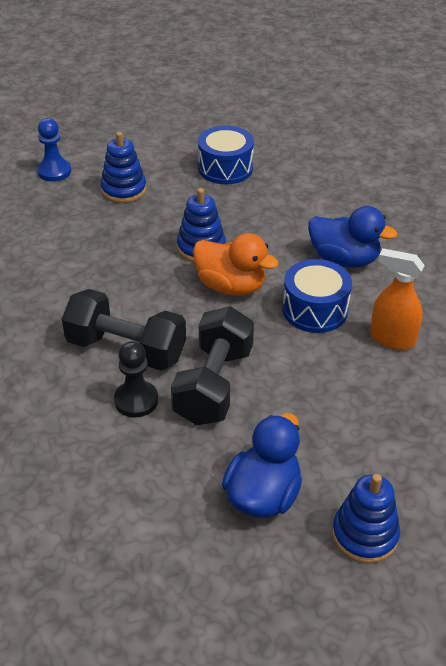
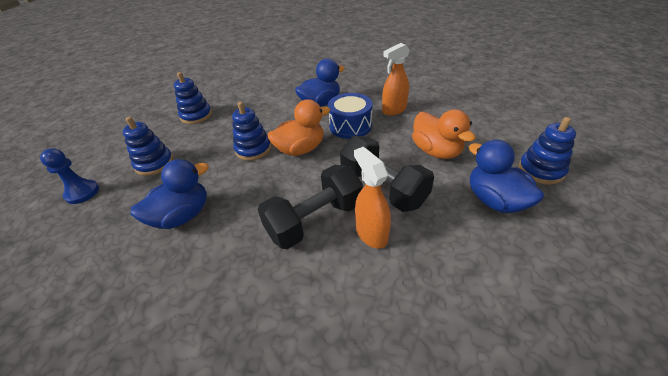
camera: 55 degrees left, 0 degrees up
black pawn [114,341,158,417] -> orange spray bottle [354,147,391,249]
blue drum [198,126,254,184] -> blue stacking toy [174,72,212,124]
none -> blue duck [130,159,209,229]
none -> orange duck [412,109,476,159]

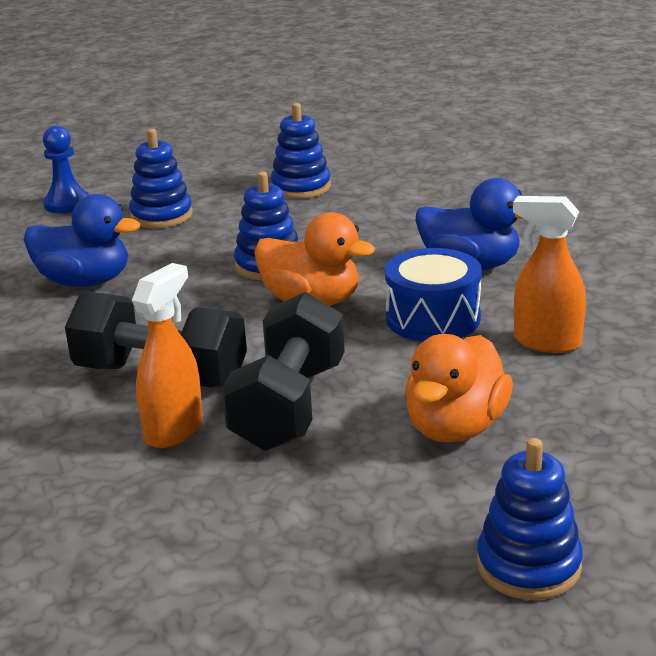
camera: 55 degrees right, 15 degrees down
blue duck [469,140,544,213] -> none

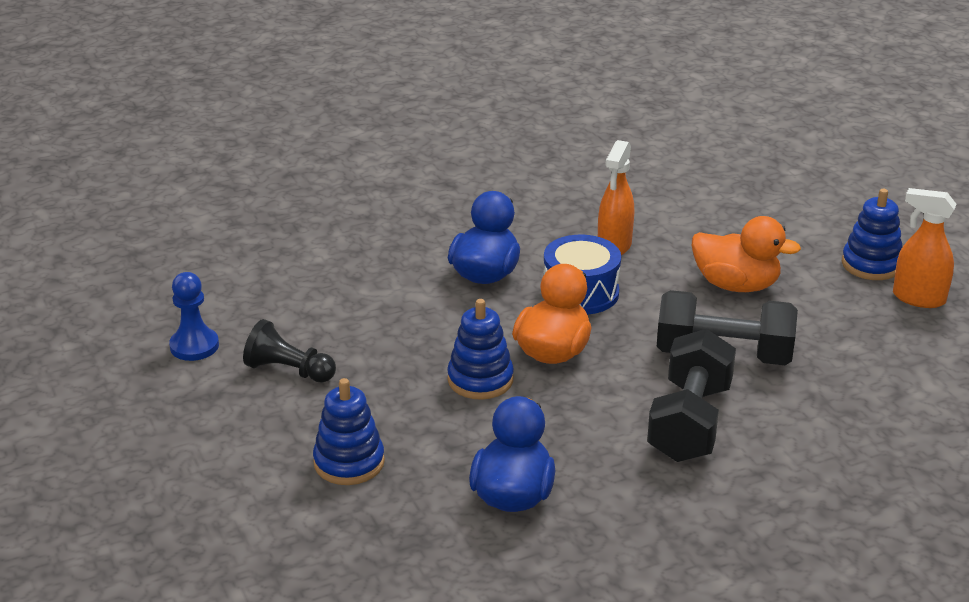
camera: 95 degrees left, 5 degrees up
blue pawn [43,126,89,213] -> blue pawn moved to [169,272,219,361]
orange spray bottle [132,263,203,448] -> orange spray bottle moved to [893,188,957,308]
blue stacking toy [271,103,331,199] -> black pawn [243,319,336,383]

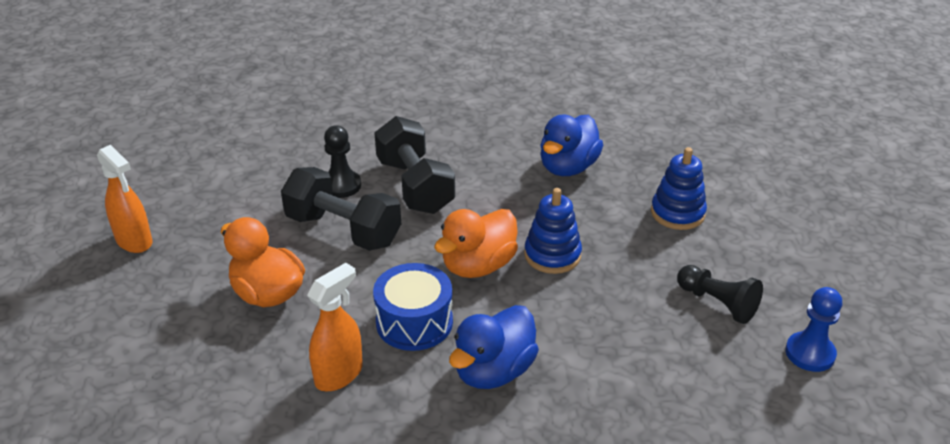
camera: 160 degrees left, 5 degrees up
black dumbbell [647,329,736,462] -> black dumbbell turned 60 degrees counterclockwise [374,116,455,214]
blue stacking toy [842,189,903,280] -> none
none -> black pawn [324,125,361,198]

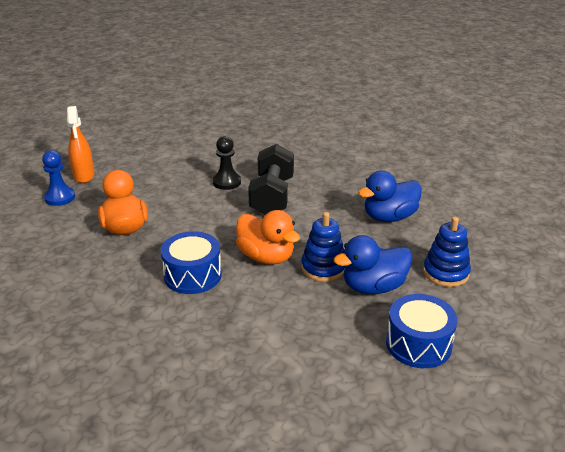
camera: 30 degrees right, 5 degrees down
black dumbbell [281,167,401,251] -> none
orange spray bottle [307,263,363,391] -> none
orange duck [434,209,518,278] -> orange duck turned 120 degrees counterclockwise [236,210,300,265]
blue duck [449,305,539,389] -> blue duck moved to [334,235,412,294]
black pawn [677,265,763,324] -> blue drum [386,294,458,368]
blue pawn [785,287,842,372] -> blue pawn moved to [42,150,75,206]

